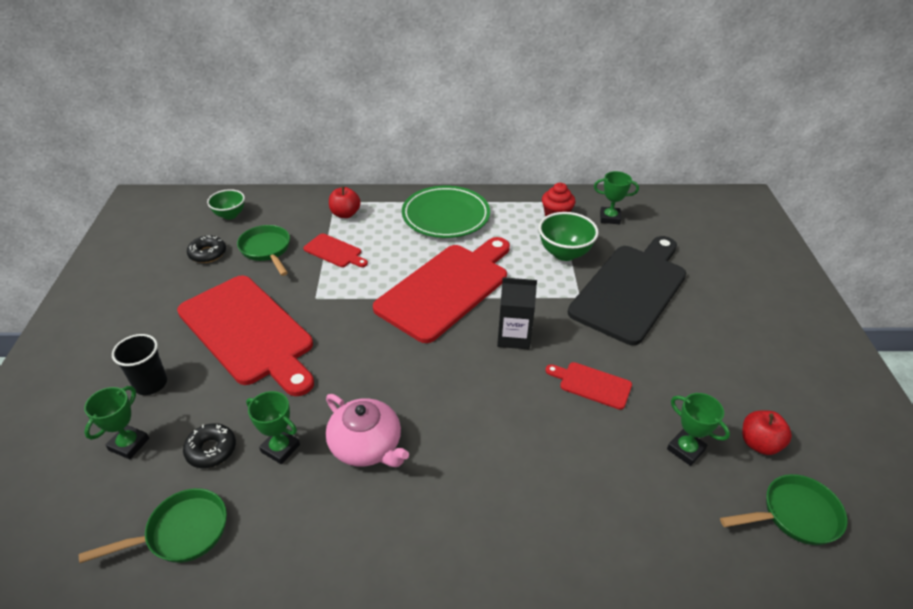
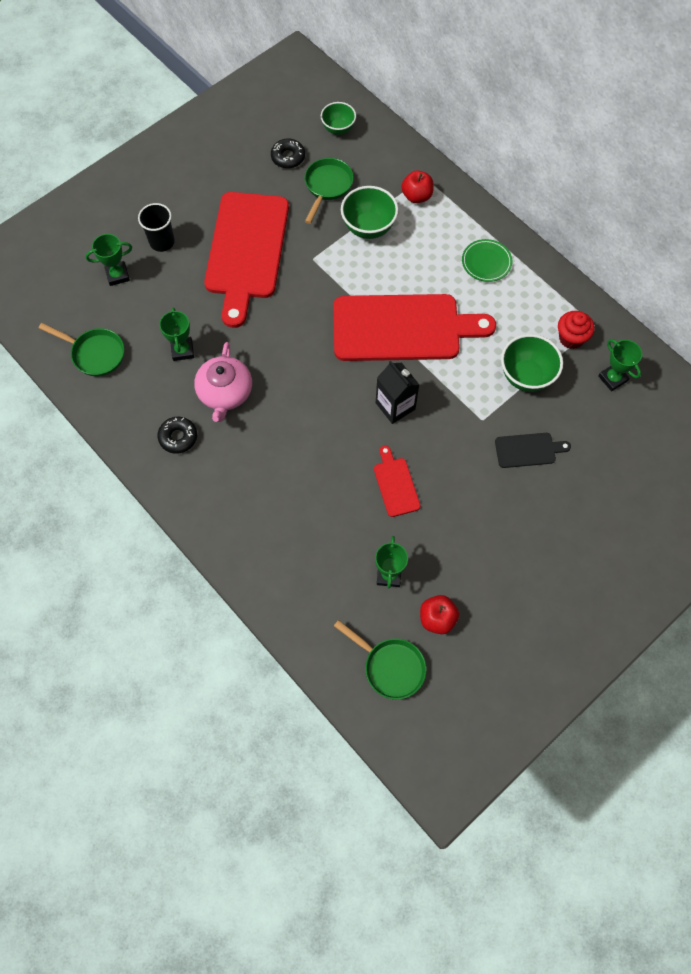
camera: 50 degrees right, 25 degrees up
black donut [183,423,236,468] -> black donut moved to [157,417,197,454]
red cutting board [303,233,368,267] -> green bowl [341,186,398,239]
green plate [402,186,490,238] -> green plate [462,239,512,282], size x0.54
black cutting board [568,236,686,345] -> black cutting board [495,433,571,468], size x0.44

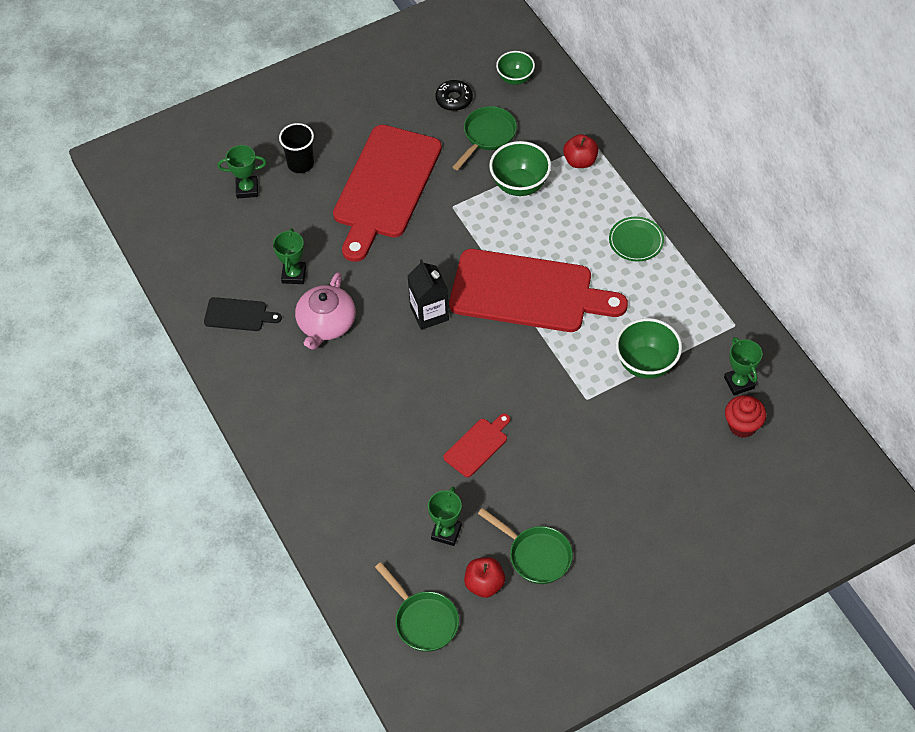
camera: 15 degrees right, 10 degrees down
green pan [38,323,124,376] -> green pan moved to [478,508,573,584]
black donut [157,417,197,454] -> none
red cutting board [374,446,421,517] -> red cutting board turned 45 degrees clockwise [443,413,510,477]
black carton [376,361,419,424] -> black carton moved to [407,259,449,330]
black cutting board [495,433,571,468] -> black cutting board moved to [204,297,282,331]
red cupcake [558,311,595,349] -> red cupcake moved to [725,395,766,438]

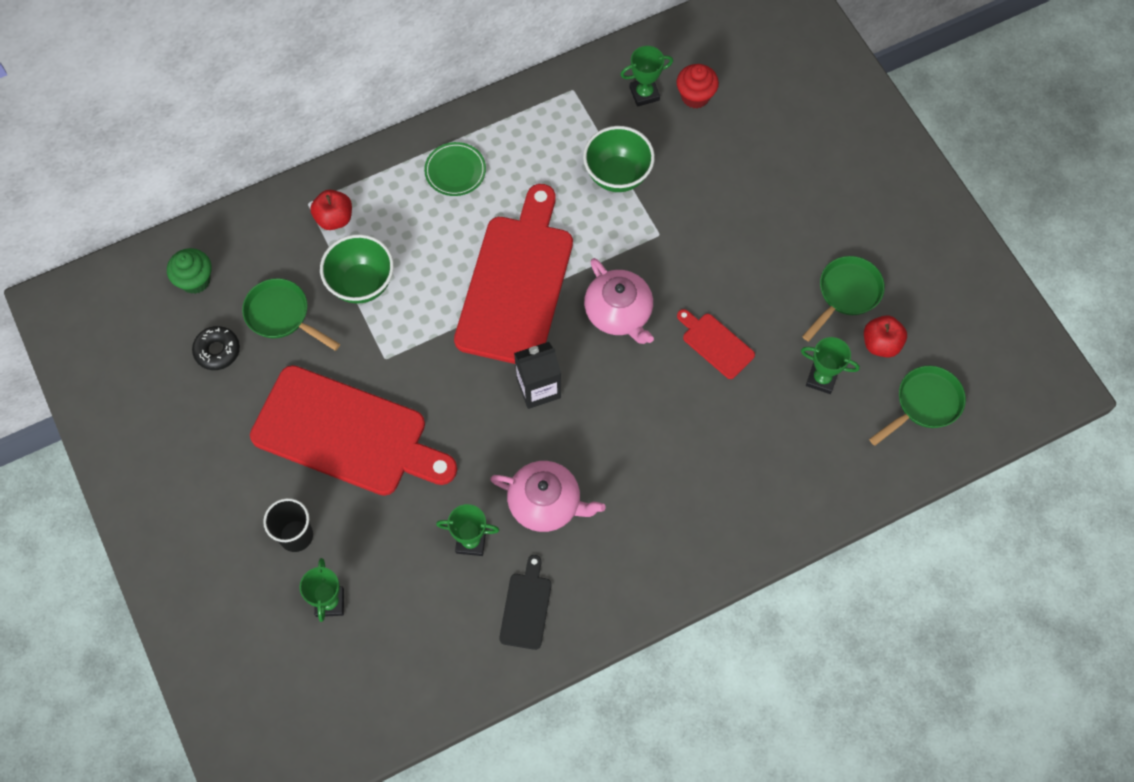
camera: 90 degrees left, 10 degrees up
green bowl [496,51,535,85] -> green cupcake [167,248,211,294]
none -> pink teapot [584,258,654,344]

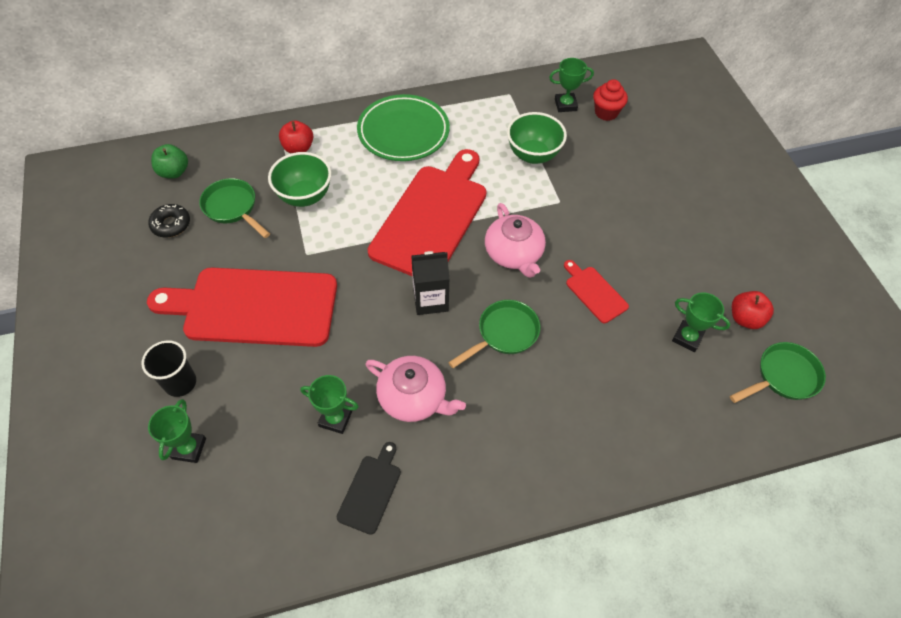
camera: 10 degrees right, 10 degrees down
green cupcake [167,248,211,294] -> green apple [151,144,188,179]
red cutting board [250,365,457,496] -> red cutting board turned 150 degrees clockwise [147,268,337,347]
green plate [424,142,486,196] -> green plate [357,94,450,161], size x1.84
green pan [802,256,885,342] -> green pan moved to [448,300,540,368]

